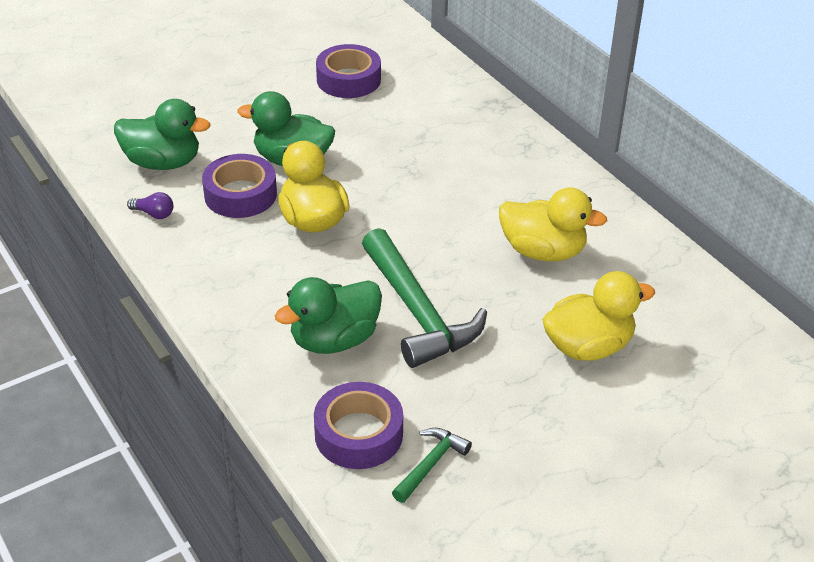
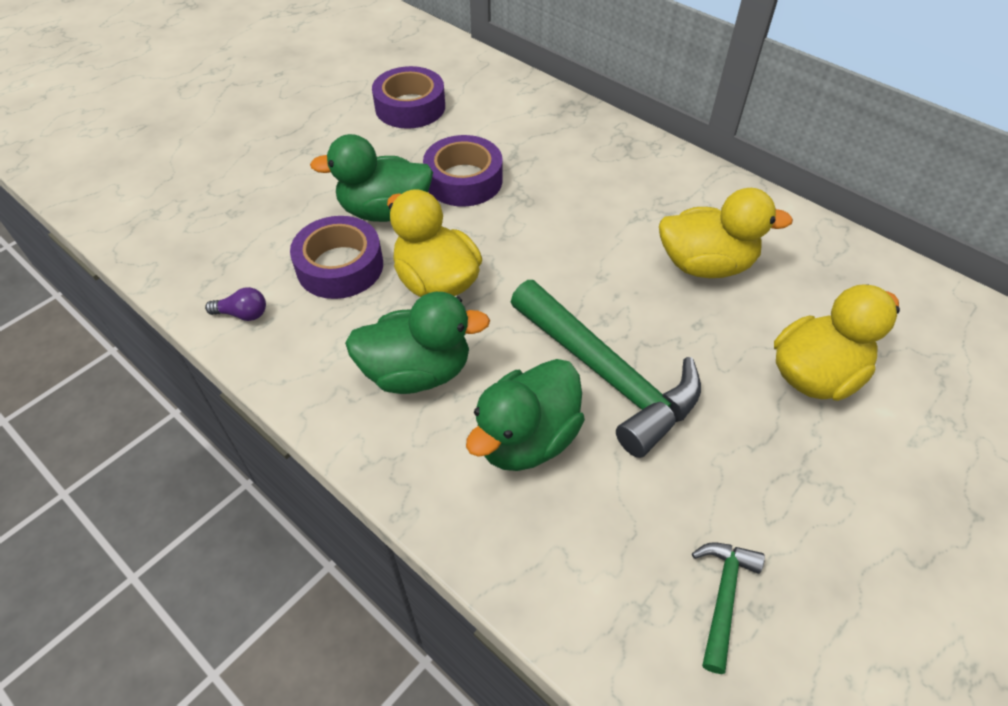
camera: 15 degrees left, 10 degrees up
green duck [114,99,210,170] -> green duck moved to [345,292,490,394]
purple tape [314,382,403,469] -> purple tape moved to [423,135,503,207]

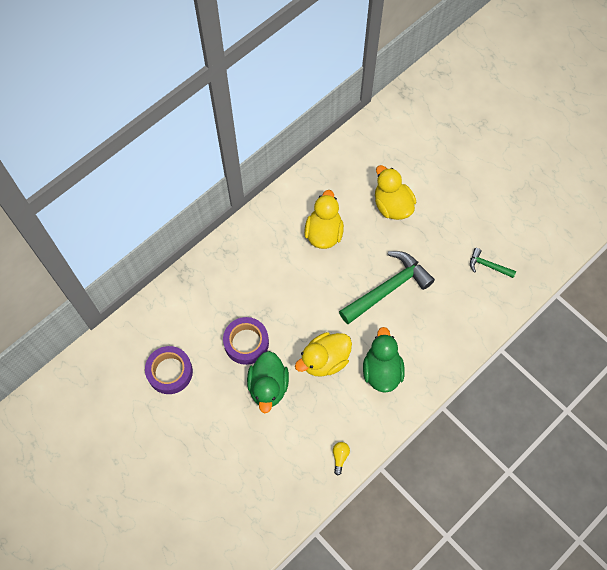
camera: 85 degrees left, 15 degrees up
purple light bulb [205,287,266,321] -> yellow light bulb [333,442,350,476]
purple tape [290,216,383,299] -> none
green duck [466,359,585,471] -> none

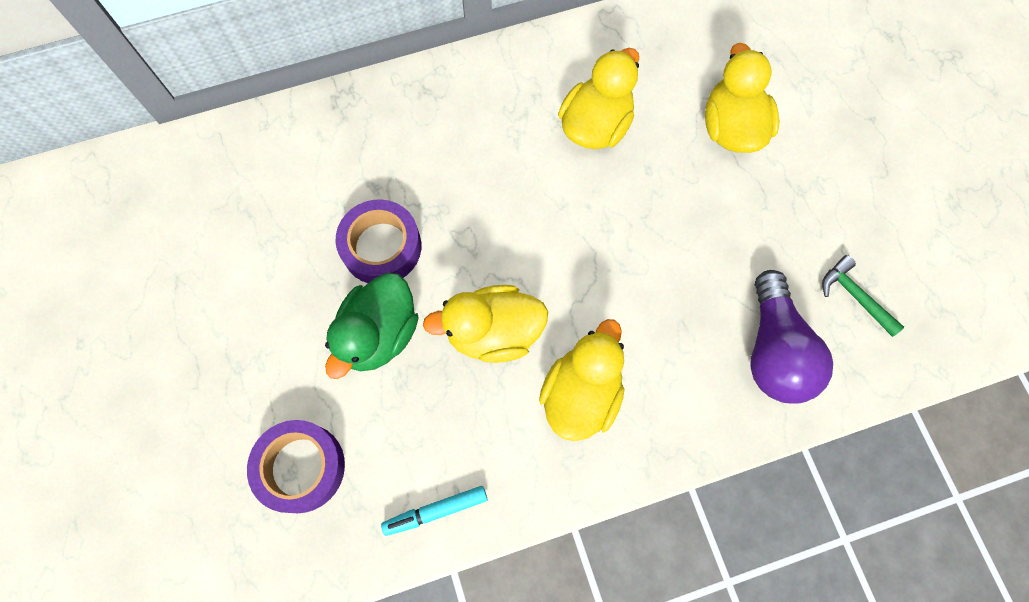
camera: 25 degrees right, 5 degrees up
purple tape [145,346,193,394] -> purple tape moved to [247,420,345,513]
yellow light bulb [333,442,350,476] -> turquoise marker [381,486,487,536]
green hammer [339,251,435,324] -> none
green duck [363,327,405,393] -> yellow duck [539,319,624,441]
none -> purple light bulb [750,270,833,404]

